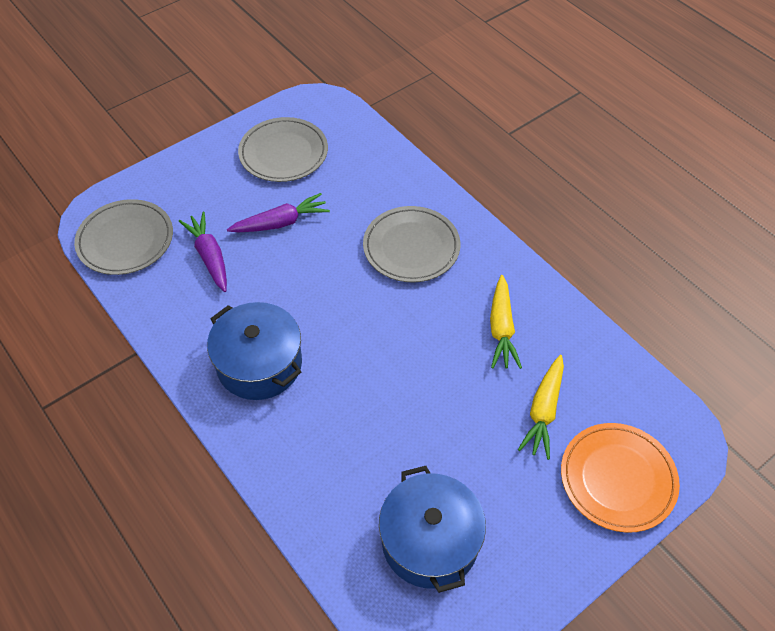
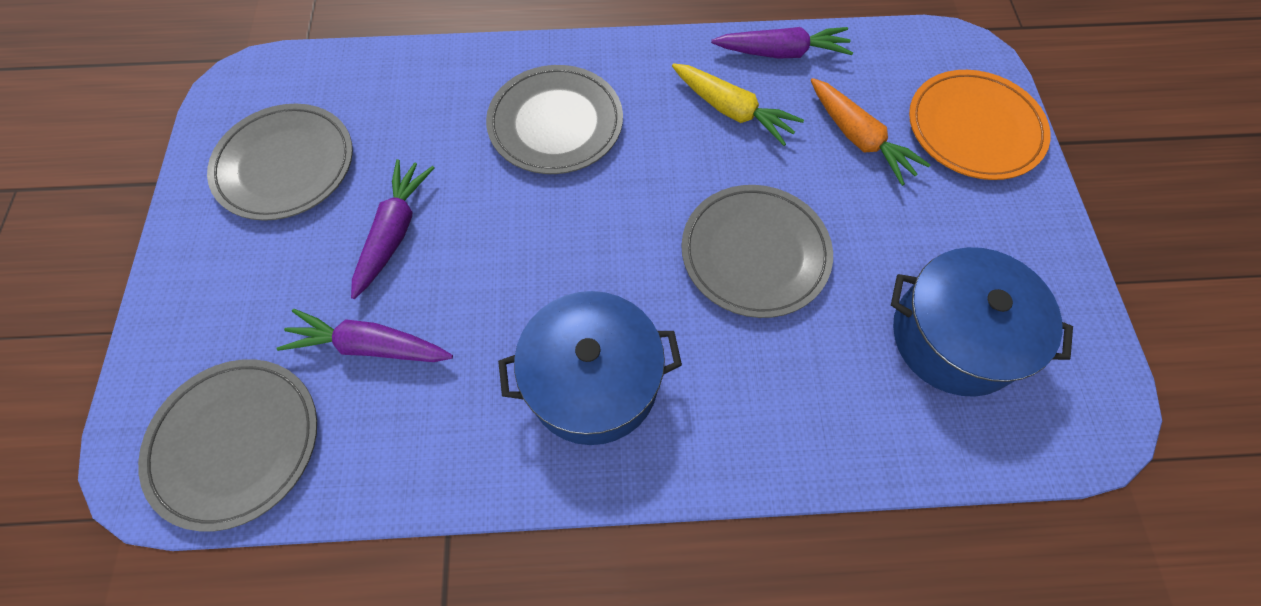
camera: 55 degrees left, 10 degrees up
yellow carrot [518,355,564,460] -> orange carrot [811,78,930,186]
none -> grey plate [681,185,833,318]
none -> purple carrot [711,27,853,59]

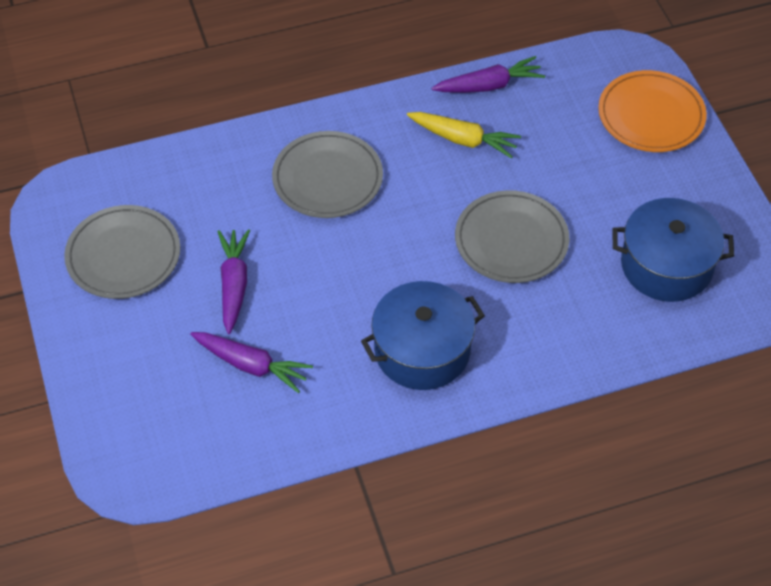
camera: 15 degrees left, 10 degrees down
grey plate [138,359,317,532] -> none
purple carrot [277,309,453,362] -> purple carrot turned 150 degrees counterclockwise [190,332,313,393]
orange carrot [811,78,930,186] -> none

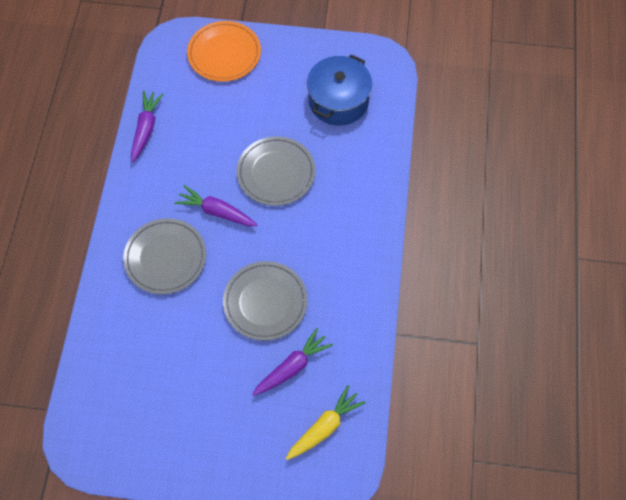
camera: 65 degrees left, 10 degrees up
grey plate [64,205,180,299] -> grey plate moved to [223,261,308,341]
purple carrot [218,229,250,334] -> purple carrot moved to [174,185,257,226]
blue pot [361,281,485,390] -> none
yellow carrot [407,112,521,159] -> yellow carrot moved to [286,385,366,460]

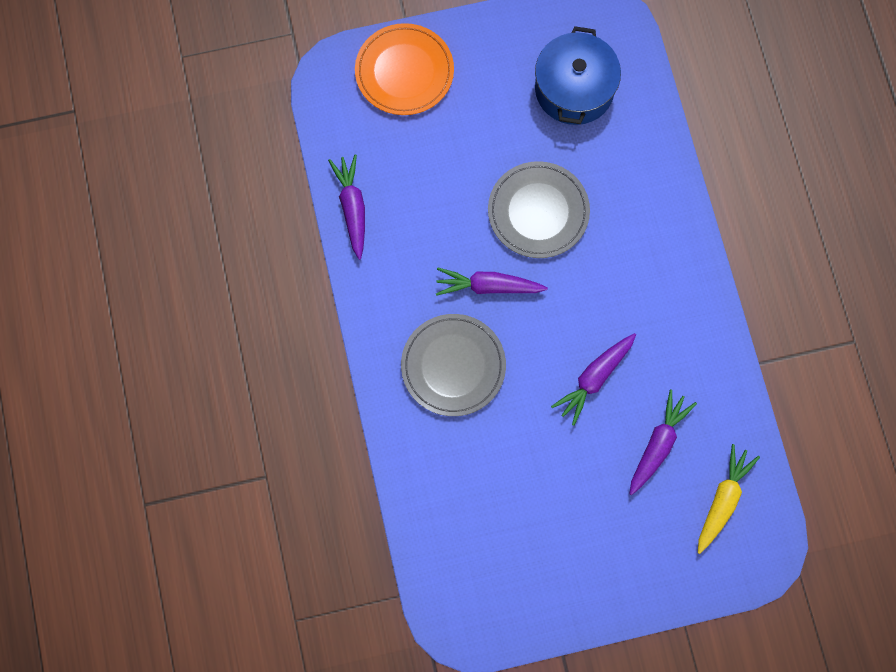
camera: 20 degrees left, 10 degrees up
grey plate [223,261,308,341] -> purple carrot [551,333,636,426]

